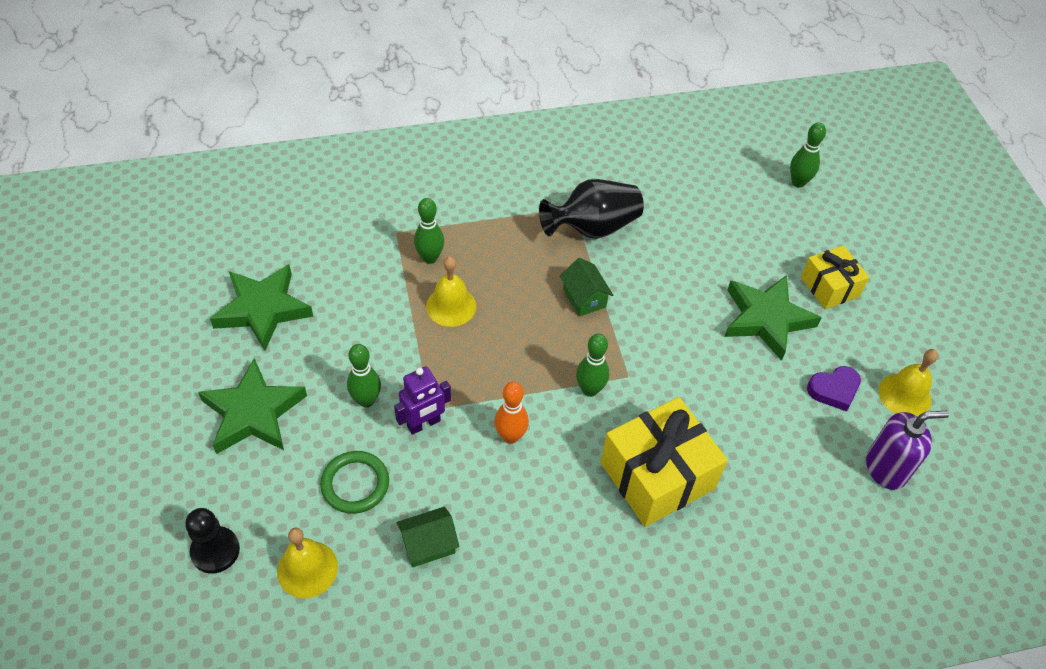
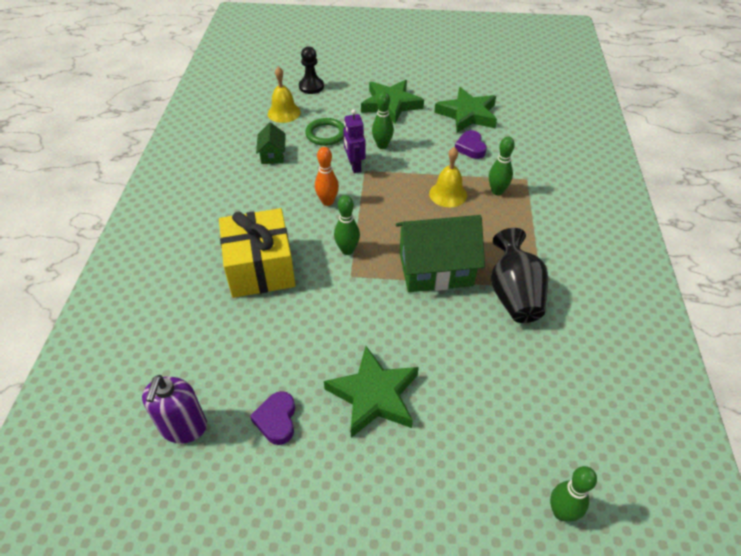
camera: 110 degrees right, 5 degrees down
green house [560,258,613,317] -> green house [396,215,485,292], size x2.03
yellow gift [801,245,869,309] -> none
yellow bell [879,349,938,417] -> none
none -> purple heart [455,130,487,159]

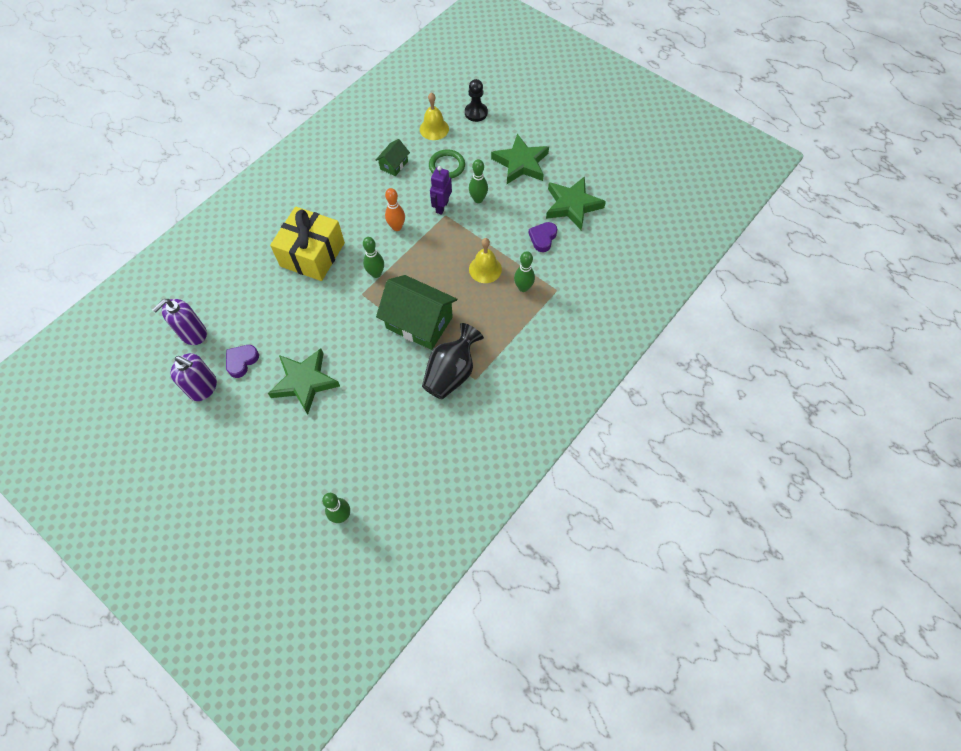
camera: 35 degrees right, 15 degrees up
none -> purple soap dispenser [171,353,217,401]

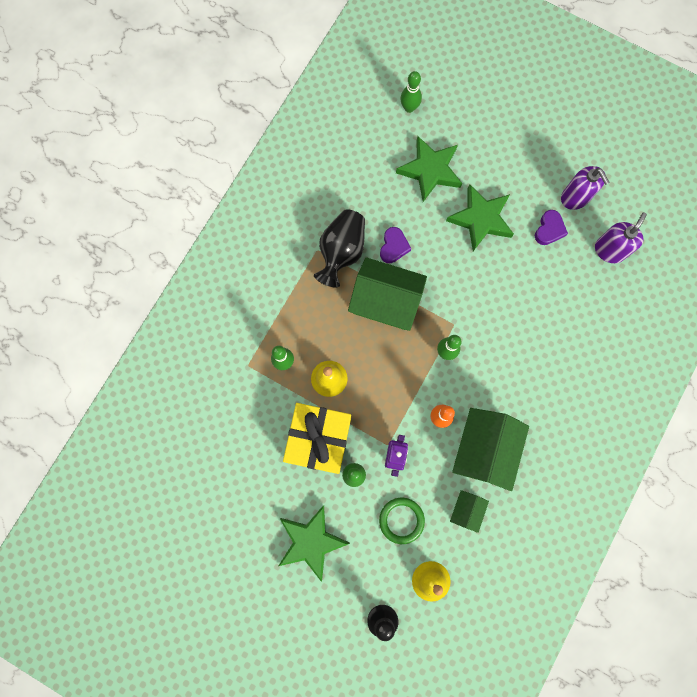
camera: 170 degrees right, 15 degrees up
purple soap dispenser [171,353,217,401] -> purple soap dispenser turned 135 degrees counterclockwise [561,166,610,210]
yellow gift [270,206,345,281] -> yellow gift moved to [283,403,351,474]
purple heart [529,222,557,252] -> purple heart moved to [380,227,411,263]
green star [546,176,606,230] -> green star moved to [396,136,462,202]
none -> green house [452,408,529,491]

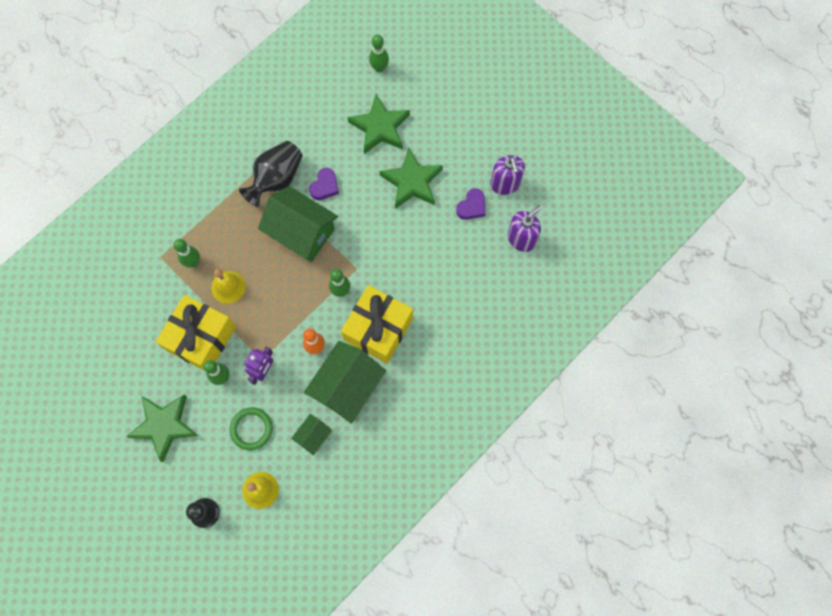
camera: 15 degrees right, 5 degrees down
none -> yellow gift [341,285,413,364]

